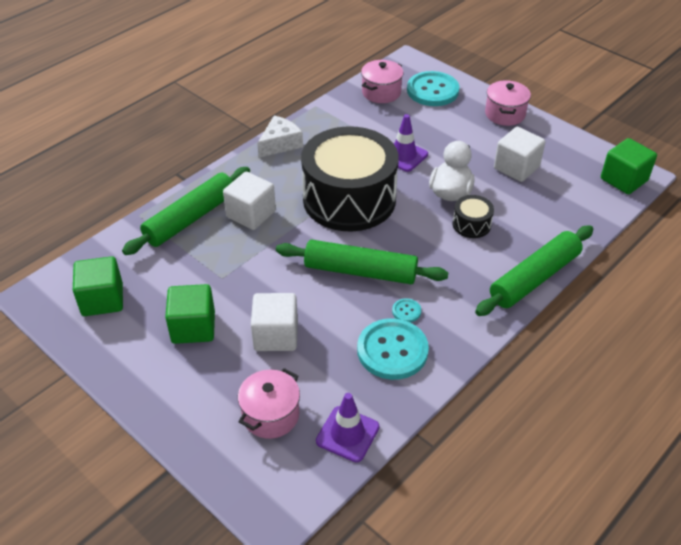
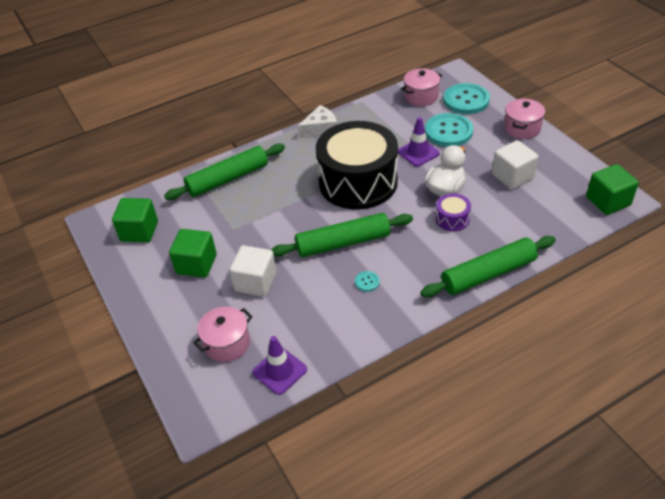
camera: 20 degrees right, 0 degrees up
white cube [223,172,276,230] -> none
green rolling pin [276,240,448,284] -> green rolling pin turned 45 degrees counterclockwise [271,213,413,257]
turquoise button [357,318,429,380] -> turquoise button moved to [425,113,473,147]
black drum [453,195,494,238] -> purple drum [436,193,471,231]

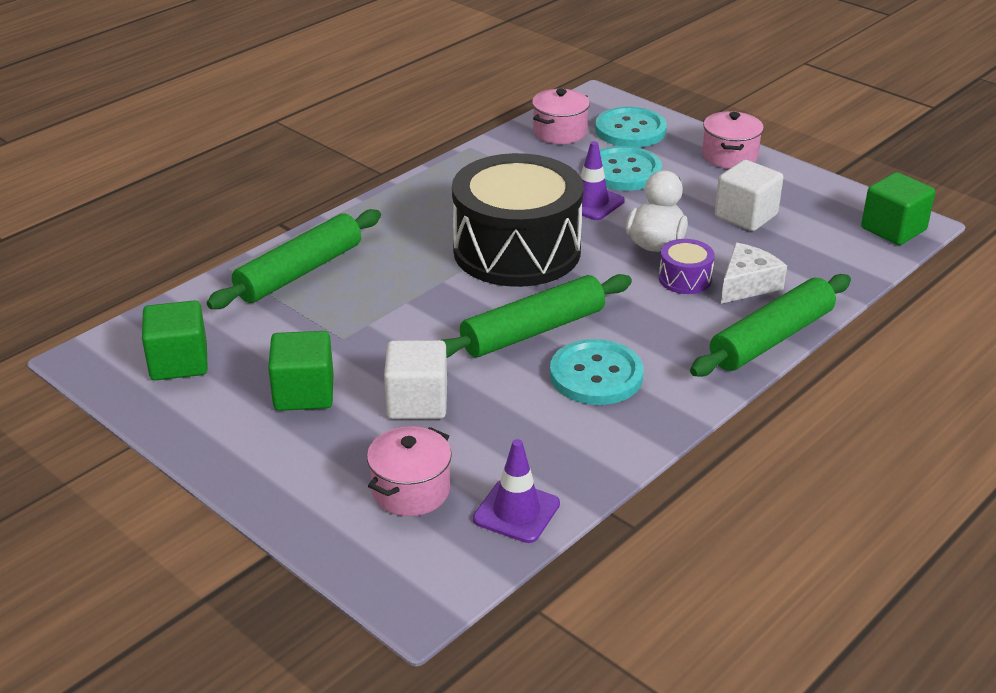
camera: 20 degrees left, 10 degrees down
white cheese [298,105,337,138] -> white cheese moved to [721,242,787,304]
turquoise button [355,271,380,292] -> turquoise button [550,339,644,405], size x2.34

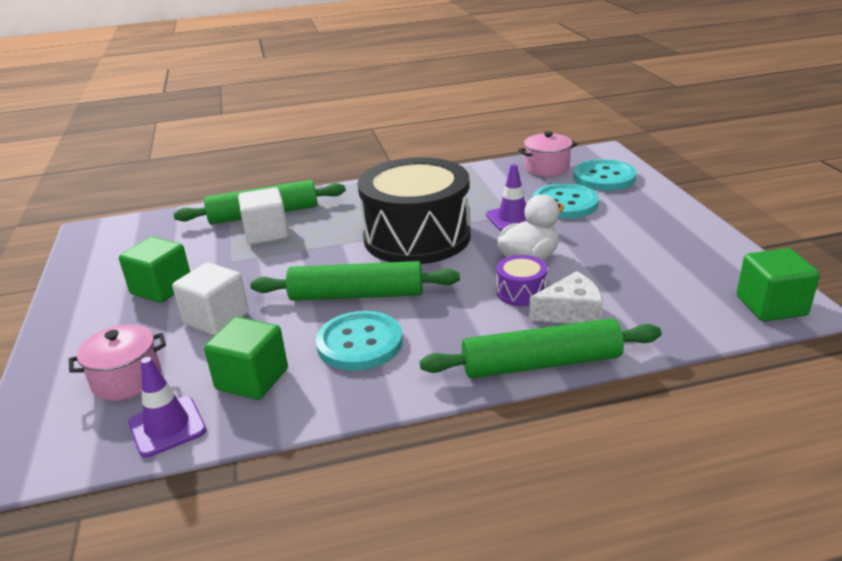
camera: 35 degrees right, 5 degrees down
green cube [142,300,208,380] -> green cube moved to [204,317,288,400]
pink pot [702,111,764,169] -> none
white cube [715,160,784,231] -> white cube moved to [238,187,288,245]

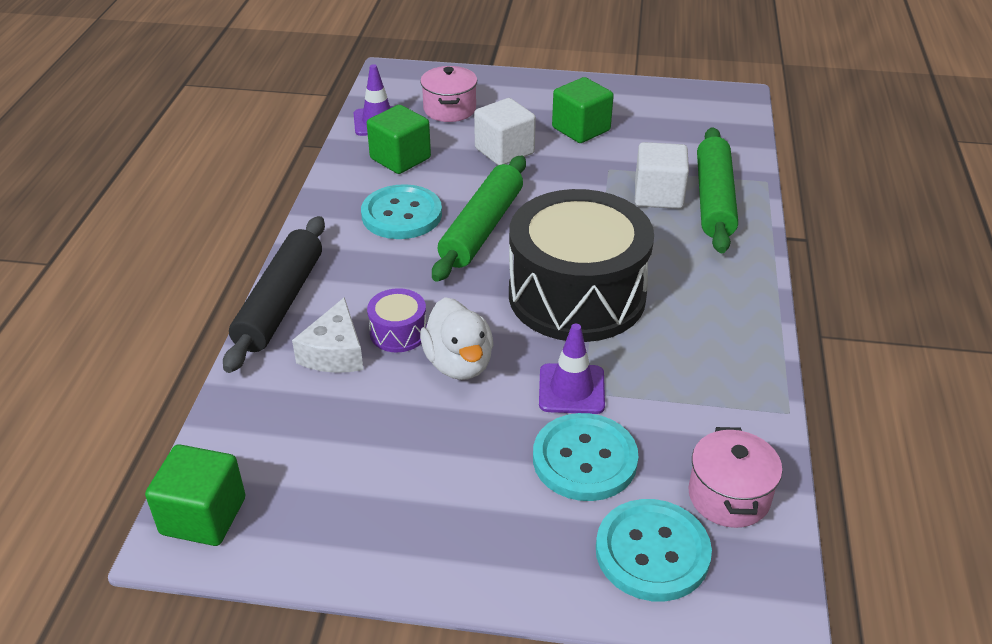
camera: 110 degrees right, 10 degrees up
green rolling pin [420,318,662,379] -> black rolling pin [223,216,325,373]

